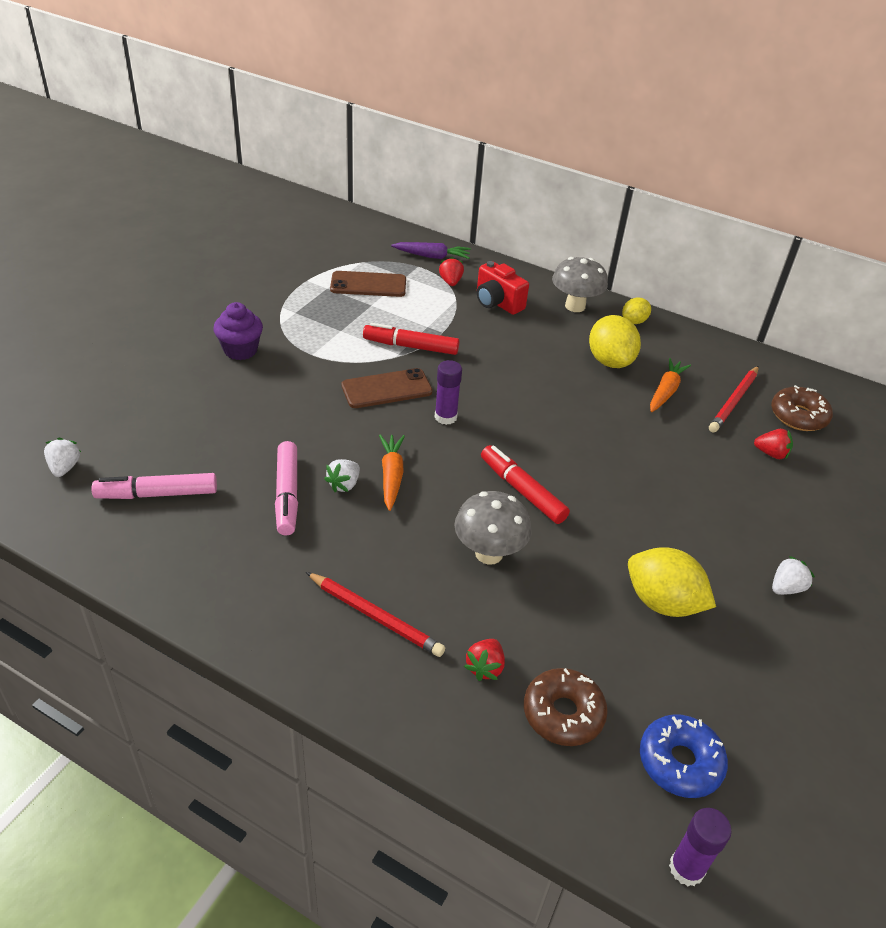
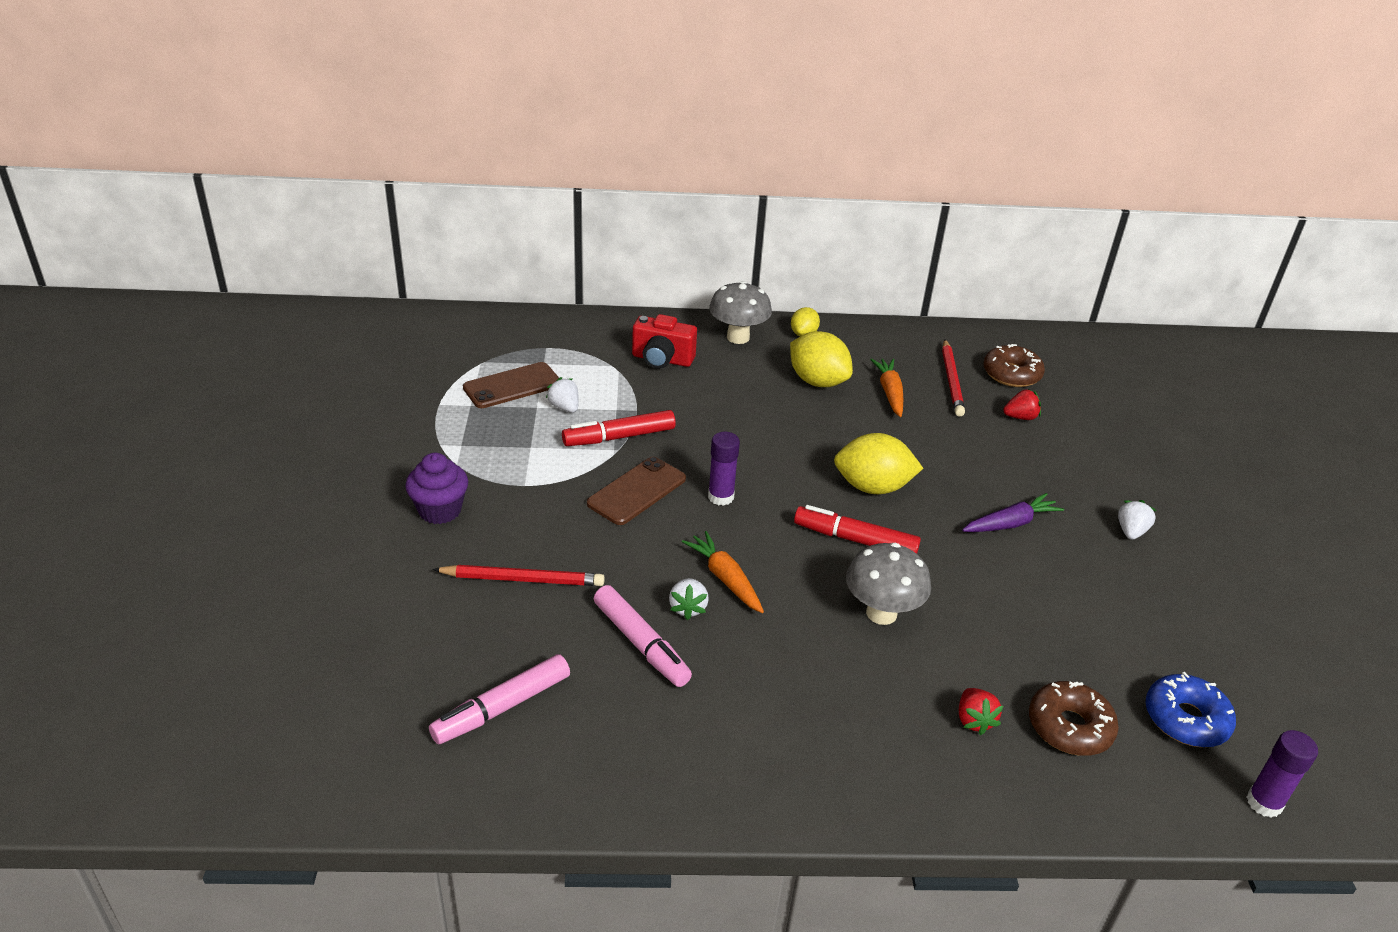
camera: 30 degrees left, 5 degrees down
white strawberry [44,438,81,477] -> white strawberry moved to [546,377,579,413]
red pencil [306,572,445,657] -> red pencil moved to [432,565,605,586]
purple carrot [391,242,471,259] -> purple carrot moved to [962,493,1064,532]
red strawberry [439,257,464,286] -> none
yellow lemon [628,547,716,617] -> yellow lemon moved to [834,433,923,494]

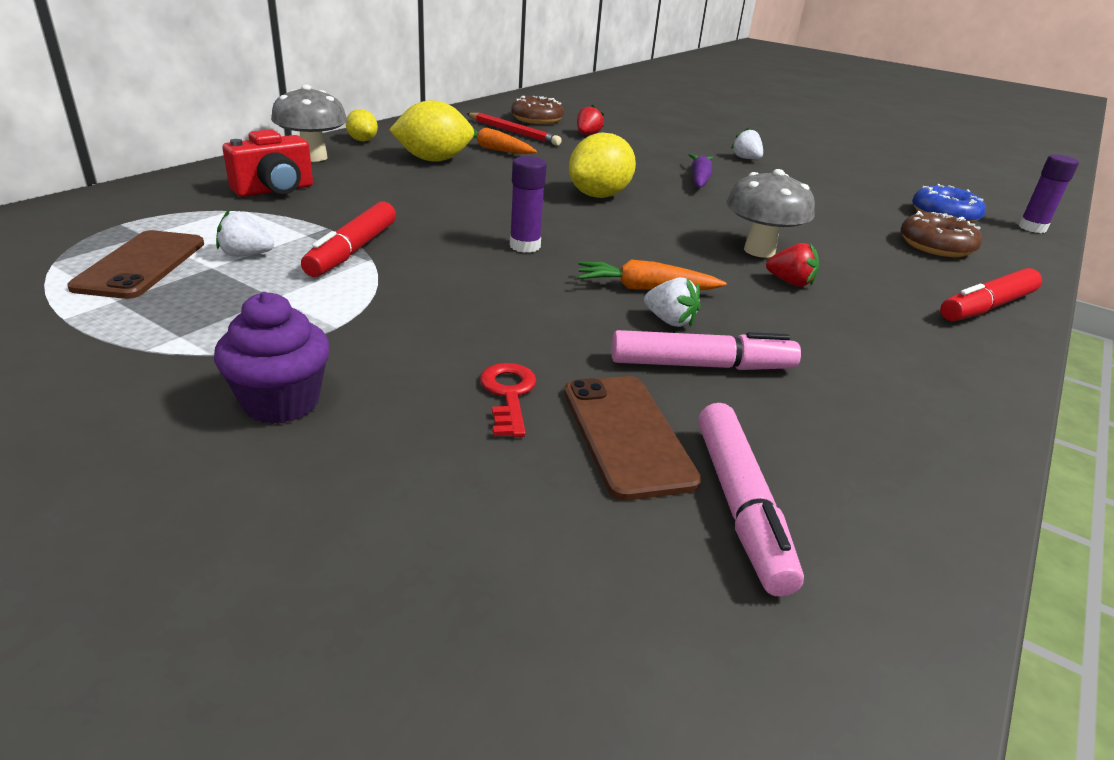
camera: 55 degrees left, 5 degrees down
red pencil [432,565,605,586] -> red key [480,363,536,437]
brown phone [587,457,686,525] -> brown phone moved to [564,376,702,500]
red marker [794,505,921,554] -> red marker moved to [940,268,1042,321]
red strawberry [959,688,1003,735] -> red strawberry moved to [766,243,819,287]

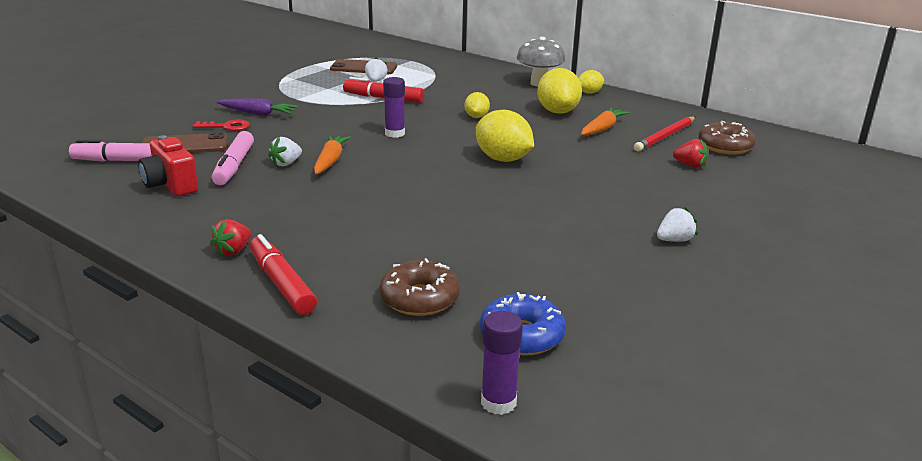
camera: 95 degrees right, 5 degrees down
purple cupcake [214,292,330,424] -> none
red camera [222,129,313,197] -> red camera moved to [138,135,198,196]
purple carrot [689,154,713,188] -> purple carrot moved to [217,98,298,116]
grey mushroom [727,169,815,258] -> none
red strawberry [766,243,819,287] -> red strawberry moved to [210,219,251,257]
none -> yellow lemon [465,92,490,118]

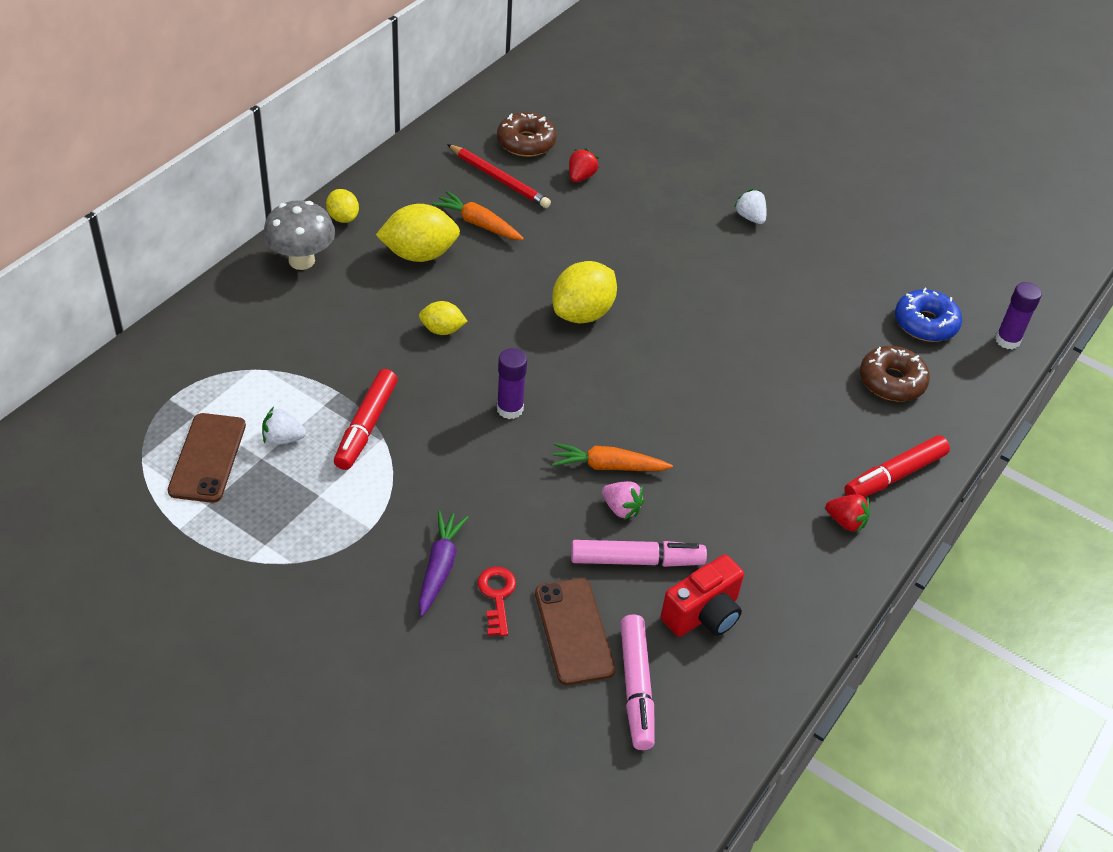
camera: 95 degrees left, 20 degrees up
white strawberry [268,137,302,167] -> pink strawberry [602,481,645,520]

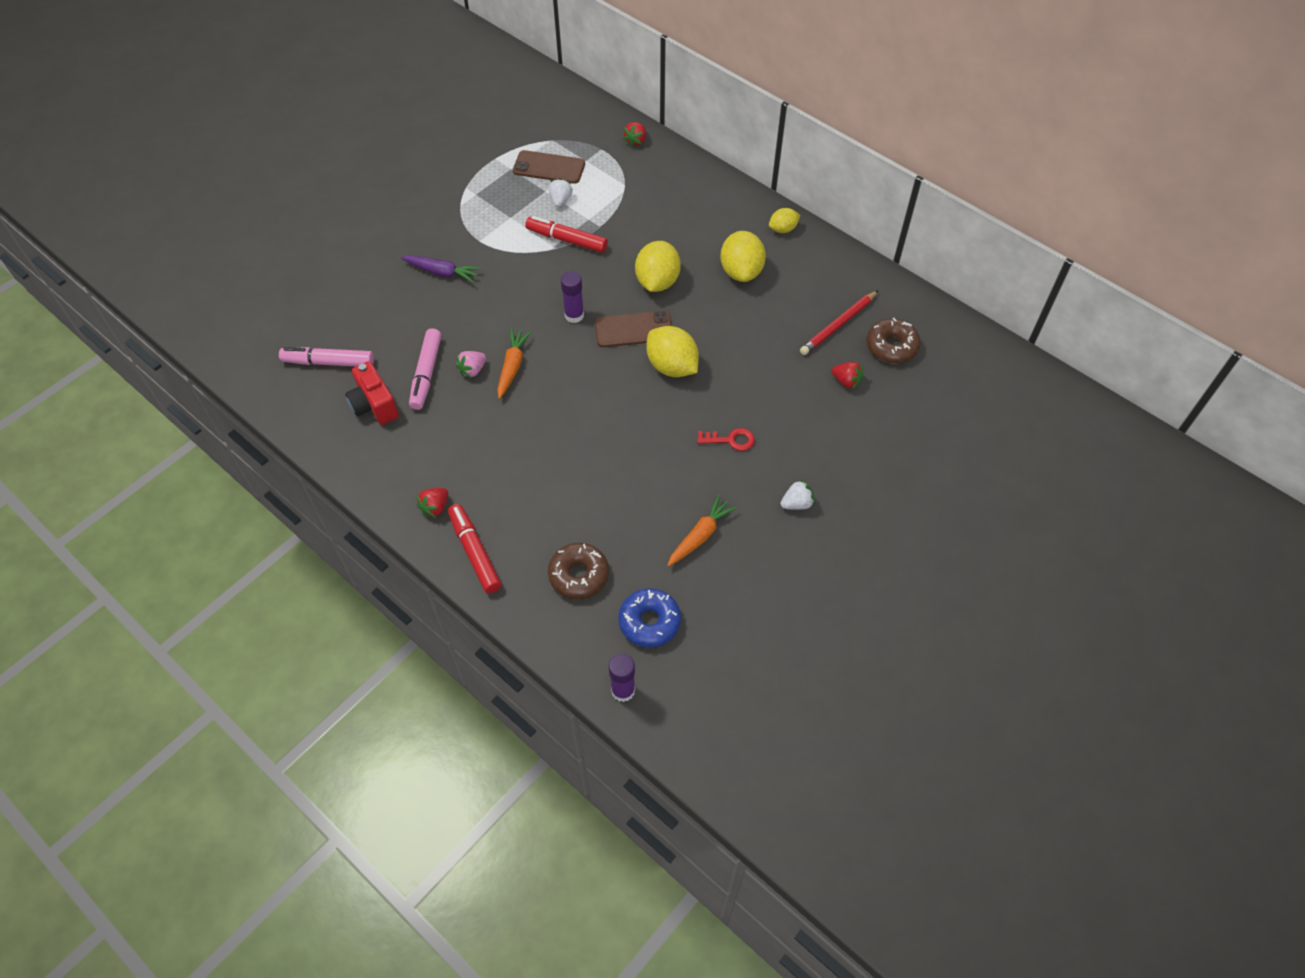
camera: 100 degrees right, 10 degrees up
grey mushroom [263,200,335,270] -> none
yellow lemon [419,301,468,335] -> yellow lemon [635,241,681,292], size x1.78
orange carrot [432,191,524,240] -> orange carrot moved to [667,495,737,567]
red key [477,567,516,636] -> red key moved to [697,428,755,451]
brown phone [535,578,615,685] -> brown phone moved to [595,310,672,347]
none -> red strawberry [623,122,646,147]

